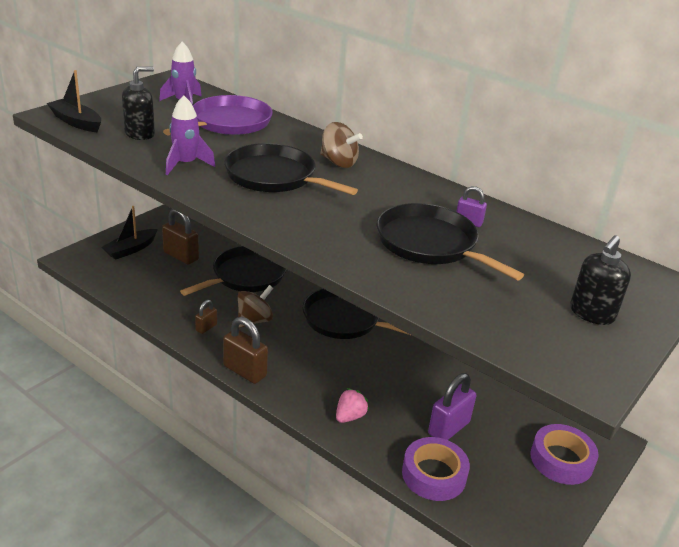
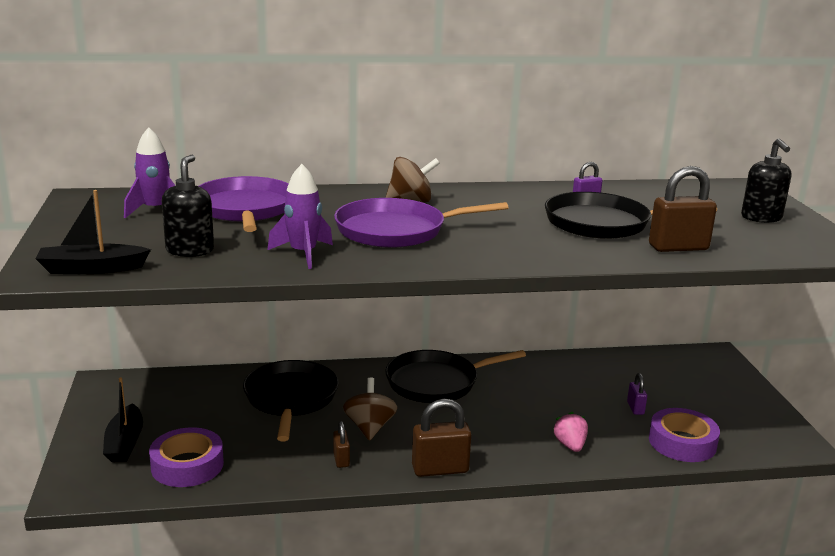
camera: 45 degrees left, 10 degrees down
brown padlock [162,209,199,265] -> brown padlock moved to [649,166,717,252]
black pan [224,143,358,195] -> purple pan [334,198,509,248]
purple padlock [428,373,476,440] -> purple padlock [627,373,647,415], size x0.54
purple tape [530,424,599,485] -> purple tape moved to [149,427,224,487]

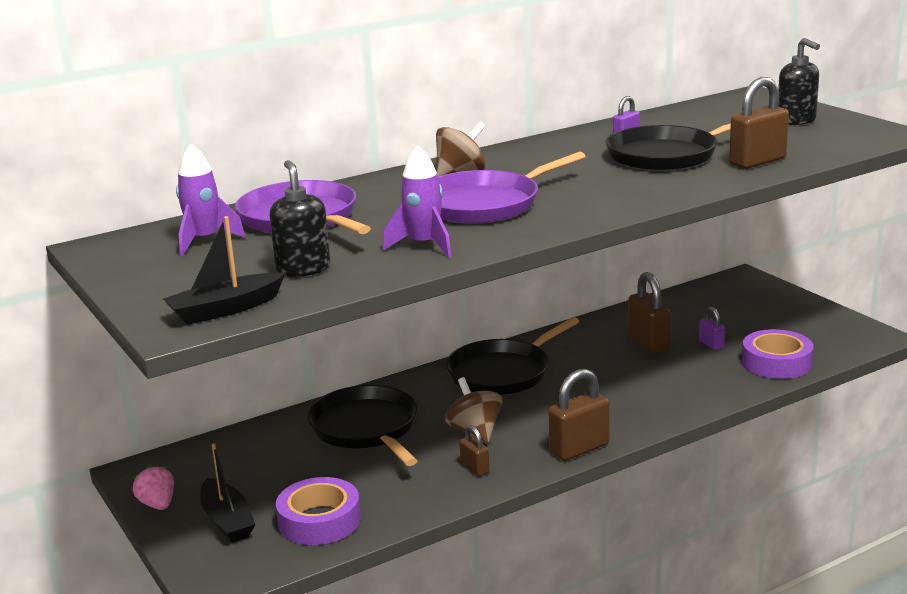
camera: 20 degrees left, 0 degrees up
pink strawberry [553,412,588,452] -> pink strawberry moved to [132,465,174,510]
none -> brown padlock [628,272,671,353]

